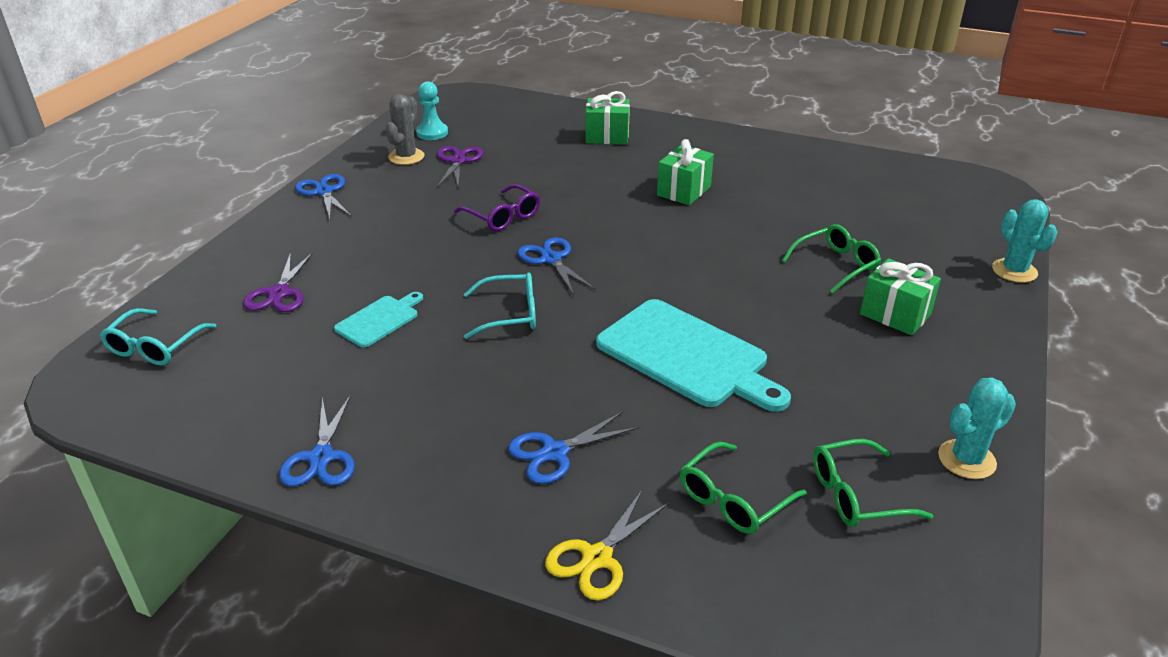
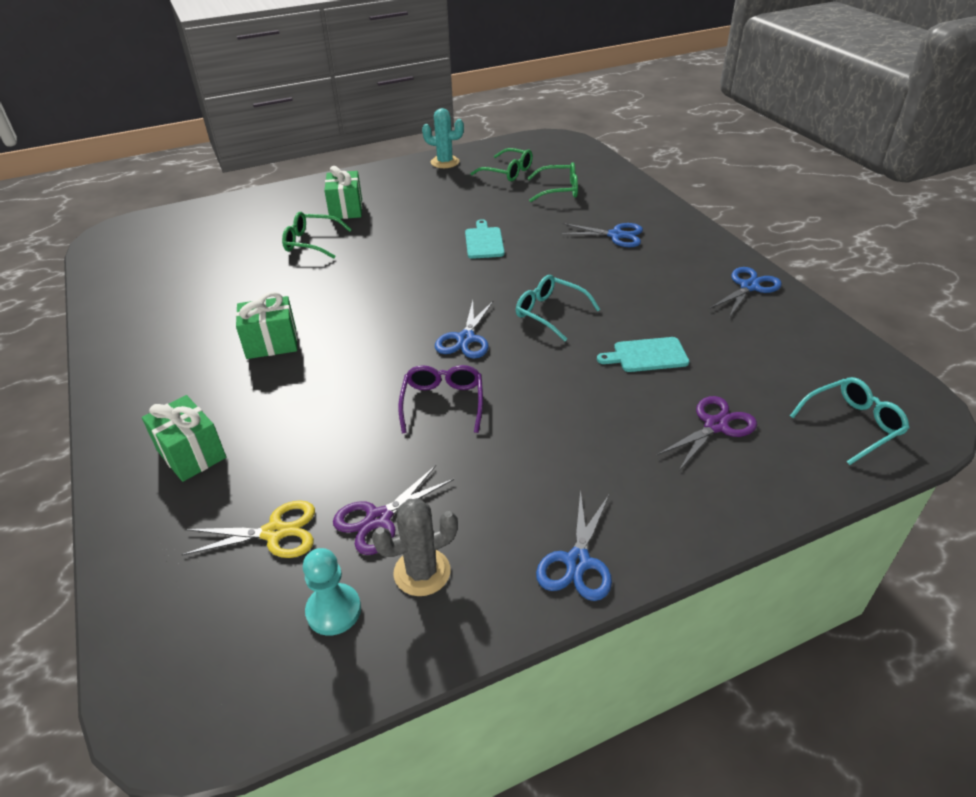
camera: 135 degrees left, 5 degrees up
yellow scissors [545,490,669,601] -> yellow scissors moved to [182,500,315,558]
turquoise cutting board [596,299,791,412] -> turquoise cutting board [465,219,505,259], size x0.51
turquoise cactus [992,199,1057,283] -> none

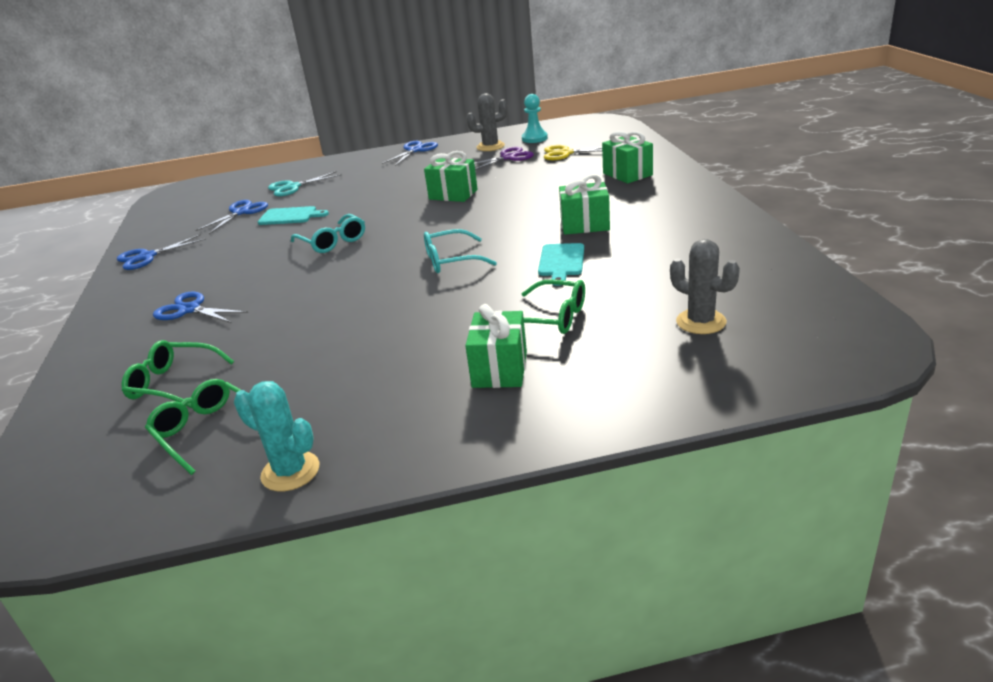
camera: 165 degrees left, 10 degrees down
purple glasses [398,365,483,433] -> green gift [424,151,478,202]
blue scissors [435,300,494,359] -> blue scissors moved to [195,200,268,234]
turquoise cutting board [465,219,505,259] -> turquoise cutting board moved to [538,243,584,286]
purple scissors [657,396,757,471] -> turquoise scissors [268,171,342,196]
turquoise glasses [790,377,910,465] -> turquoise glasses moved to [424,229,497,273]
none -> grey cactus [670,239,740,334]

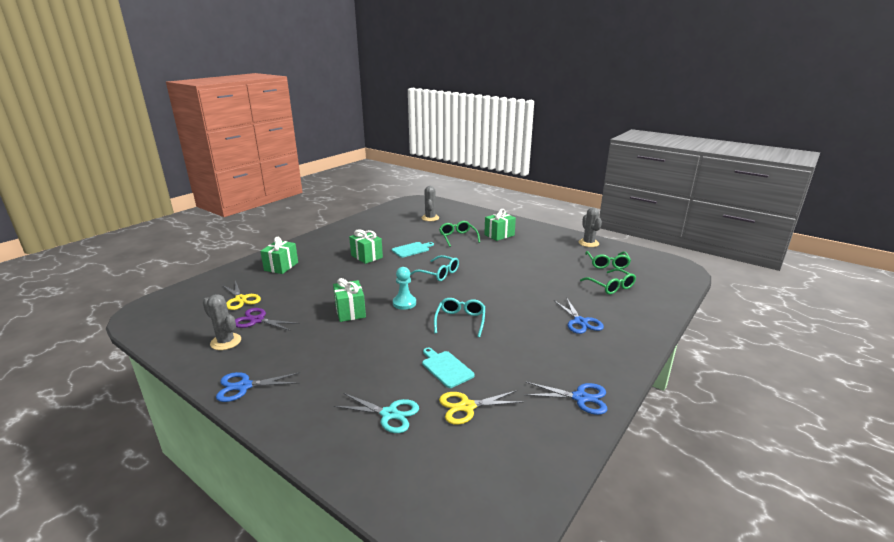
camera: 135 degrees left, 5 degrees down
blue scissors [195,200,268,234] -> yellow scissors [439,390,524,425]
turquoise cactus [234,381,319,491] -> grey cactus [578,207,602,247]
turquoise pawn [522,94,548,143] -> turquoise pawn moved to [393,267,416,310]

